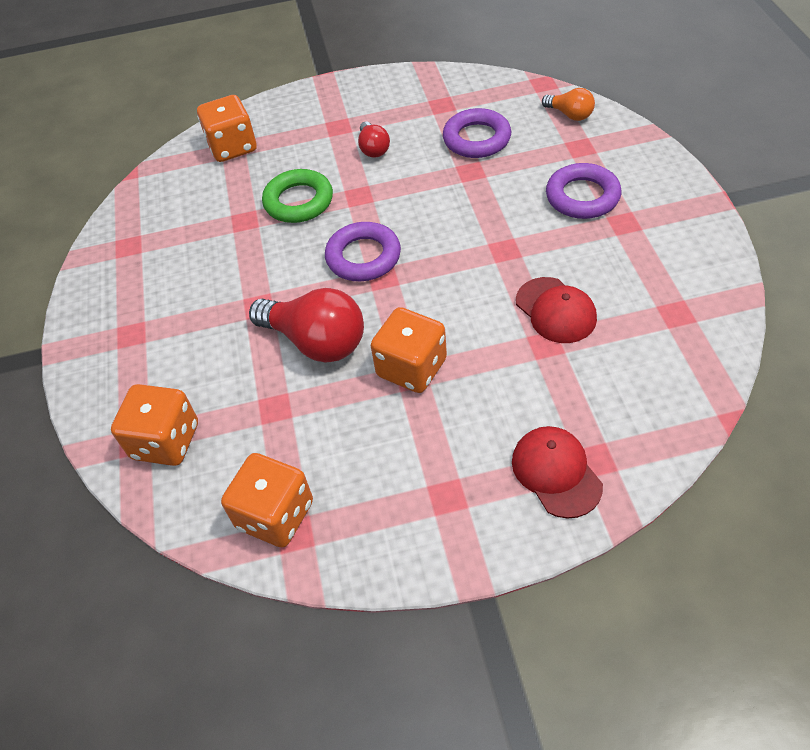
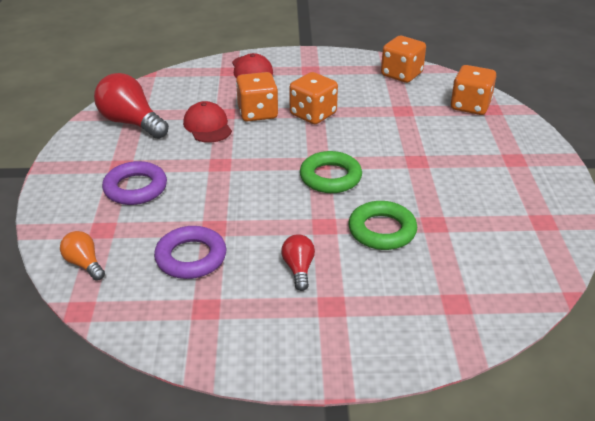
camera: 175 degrees left, 15 degrees down
orange dice [197,95,257,162] -> orange dice moved to [236,72,278,121]
red light bulb [249,288,364,362] -> red light bulb moved to [94,73,169,139]
purple ring [325,222,401,281] -> green ring [300,151,362,193]

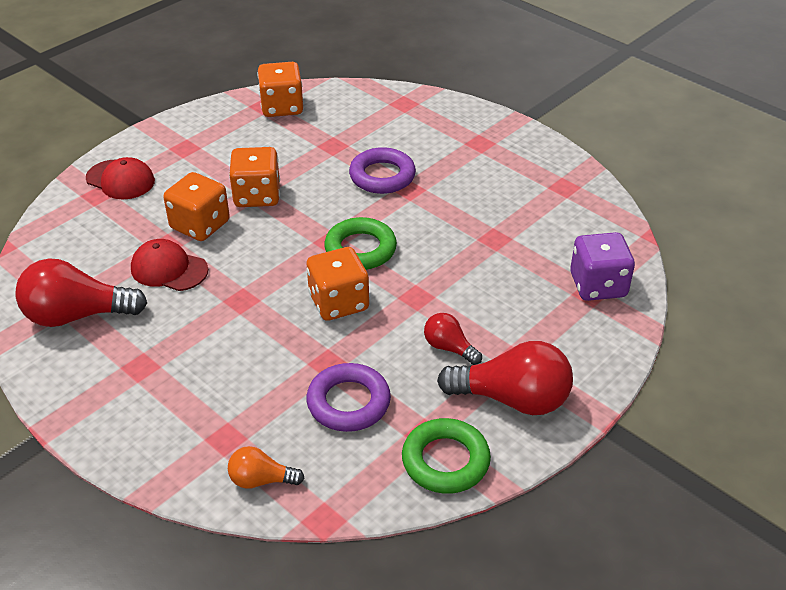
camera: 45 degrees left, 5 degrees up
purple ring [102,161,167,205] -> purple ring moved to [349,147,416,194]
green ring [348,201,417,250] -> green ring moved to [402,418,491,494]
orange dice [451,65,496,115] -> orange dice moved to [306,247,369,321]
none -> red light bulb [437,341,573,415]
none -> purple dice [570,232,635,301]

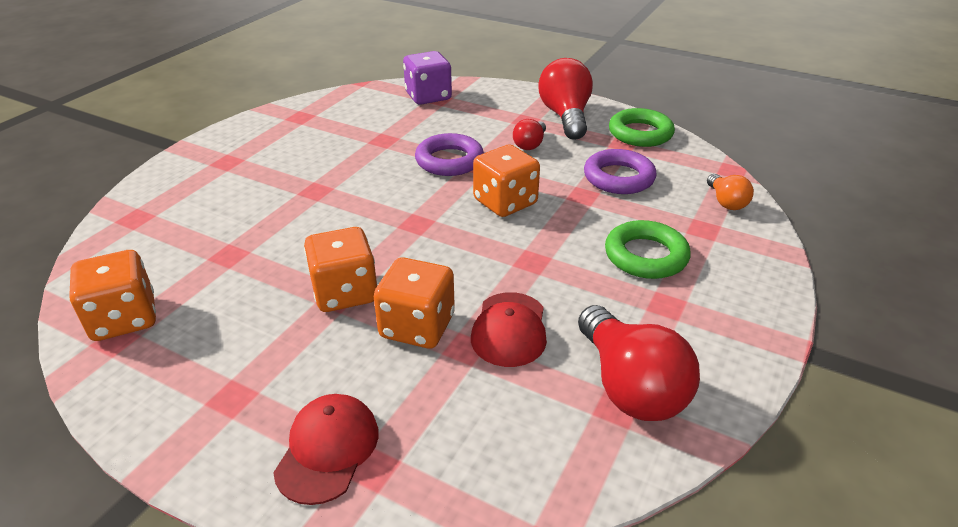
camera: 105 degrees left, 5 degrees down
green ring [324,217,397,270] -> green ring moved to [605,220,691,279]
purple ring [349,147,416,194] -> purple ring moved to [415,133,484,176]

